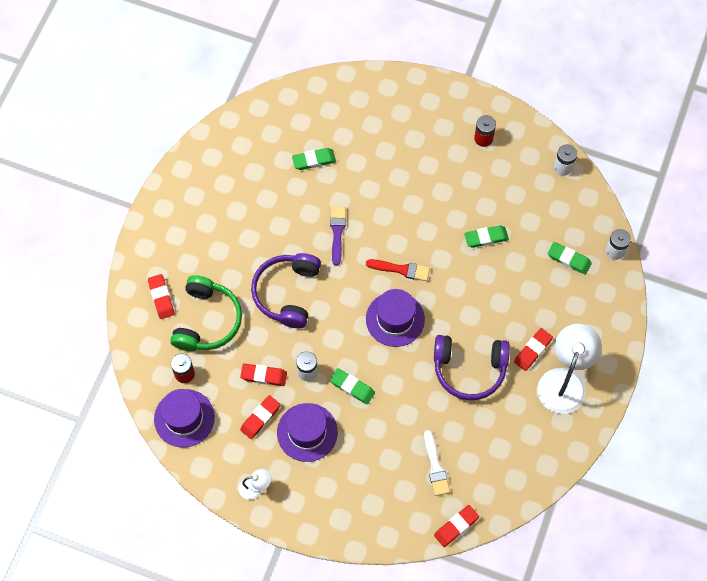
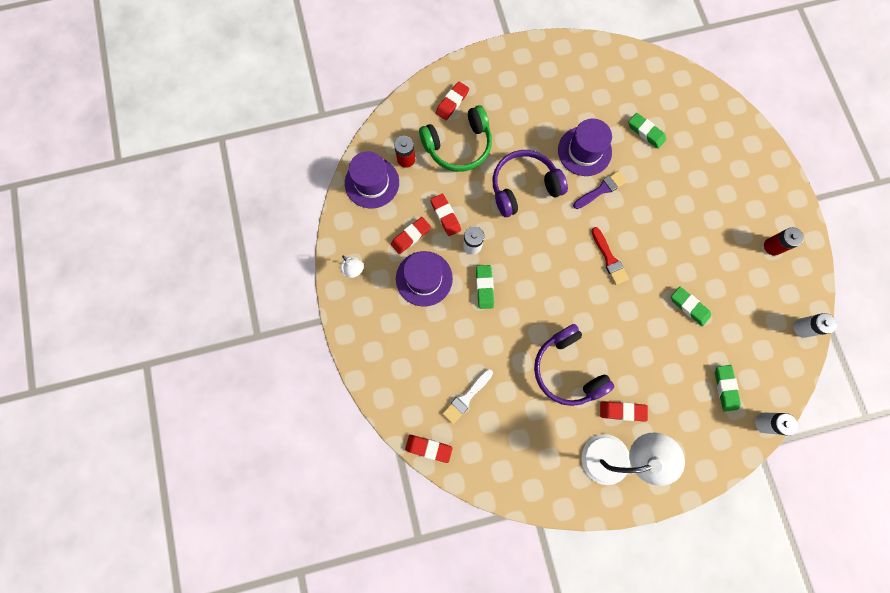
camera: 55 degrees right, 10 degrees up
red eraser [240,395,281,439] -> red eraser turned 45 degrees counterclockwise [391,217,431,254]
purple hat [366,289,425,347] -> purple hat moved to [558,119,612,176]

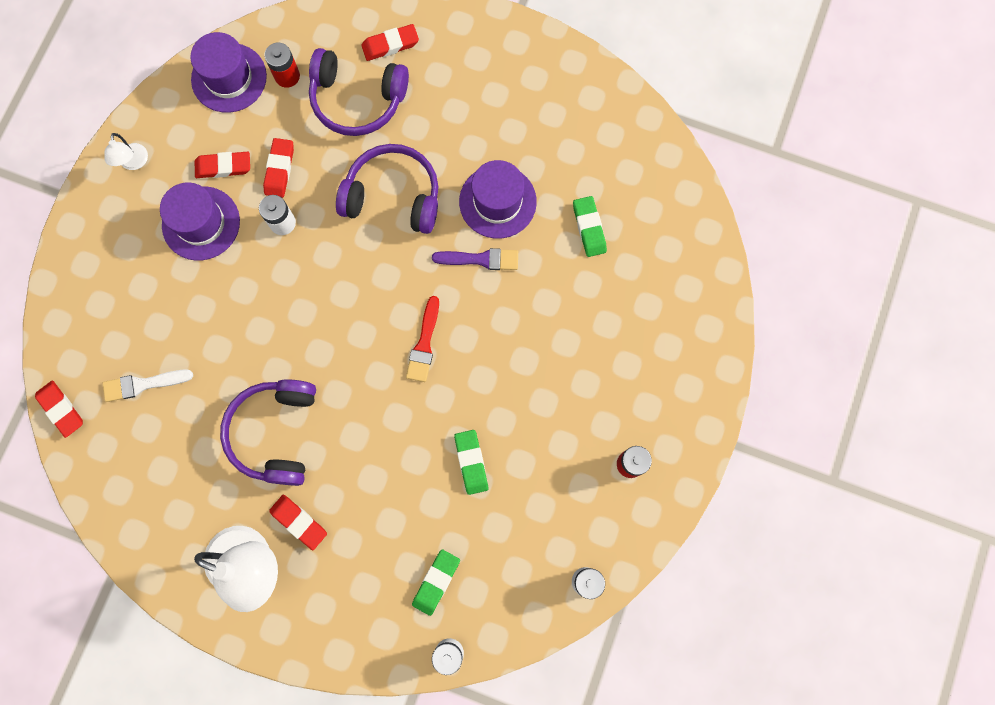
camera: 35 degrees right, 0 degrees up
green headphones [419,105,492,172] -> purple headphones [309,48,409,136]
green eraser [476,265,494,309] -> none

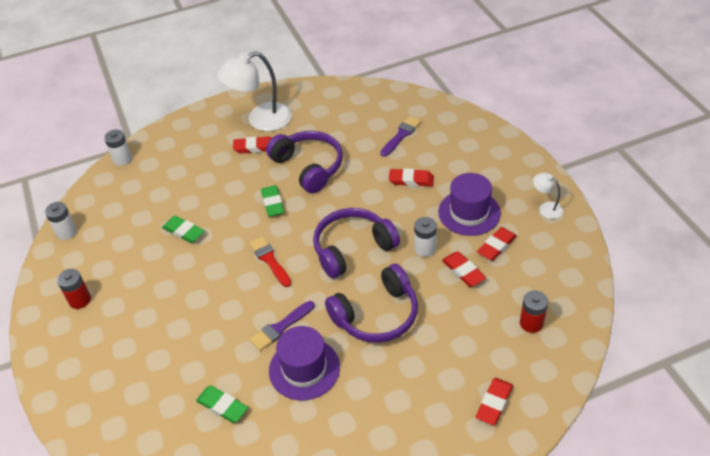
camera: 140 degrees right, 30 degrees down
red eraser [35,380,83,438] -> red eraser moved to [389,168,434,187]
white brush [103,369,193,402] -> purple brush [380,116,421,157]
purple hat [190,32,267,113] -> none
purple headphones [309,48,409,136] -> purple headphones moved to [313,208,400,278]
green eraser [412,549,460,616] -> green eraser moved to [261,185,284,217]

